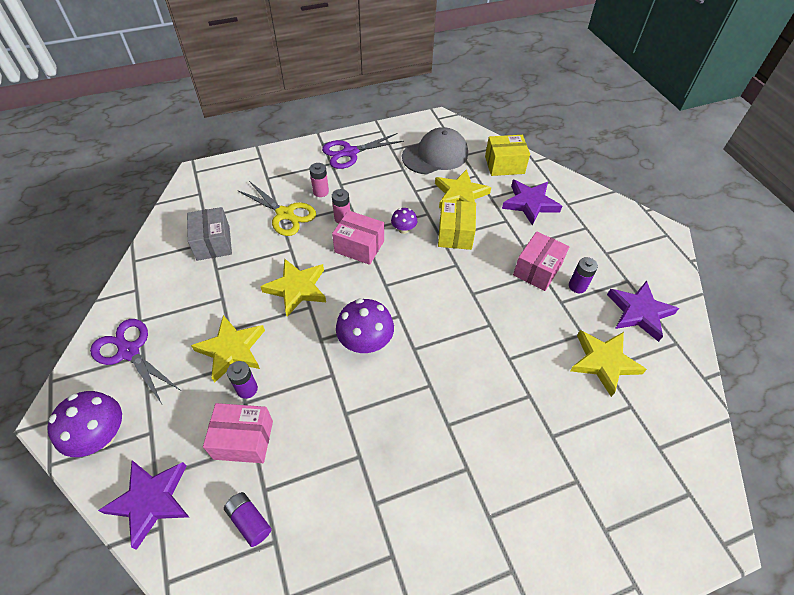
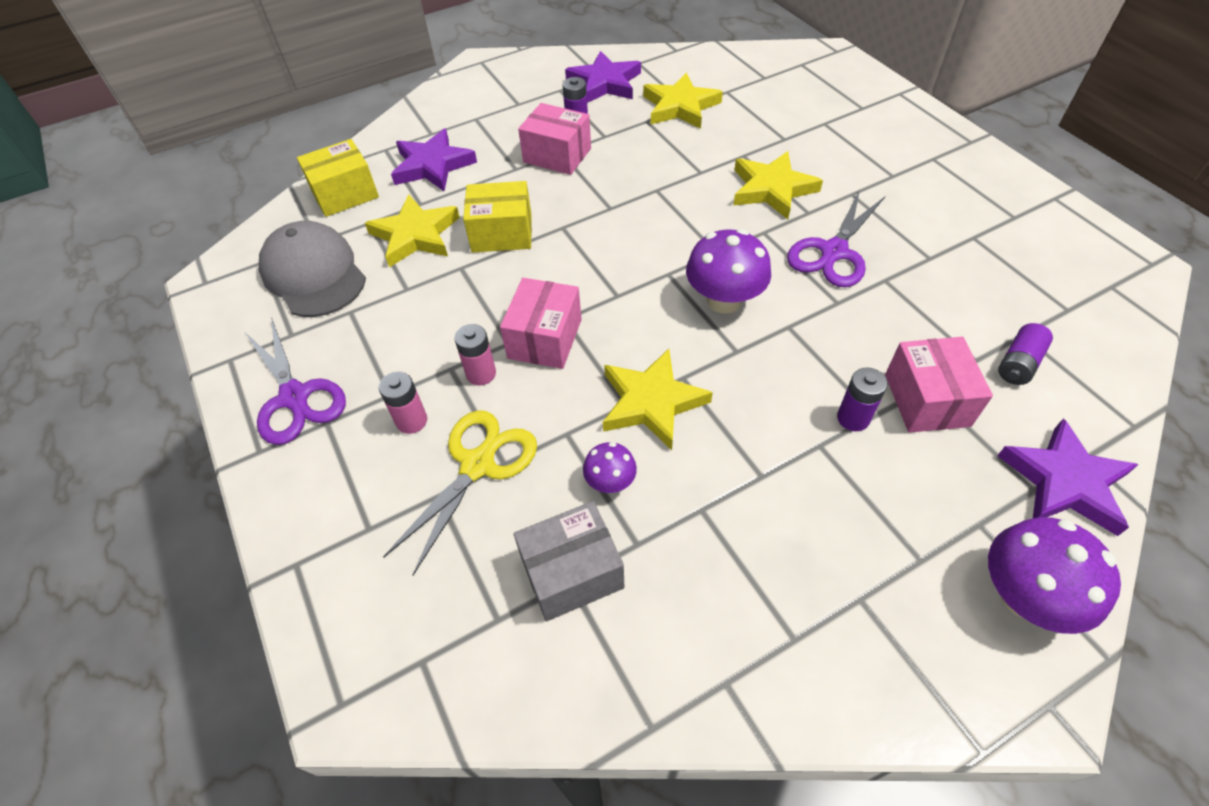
camera: 95 degrees left, 0 degrees up
purple scissors [90,319,180,404] -> purple scissors moved to [787,190,886,287]
yellow star [191,315,265,383] -> yellow star moved to [733,151,823,219]
purple mushroom [391,208,417,234] -> purple mushroom moved to [583,442,637,493]
yellow box [485,135,530,176] -> yellow box turned 75 degrees clockwise [297,139,379,217]

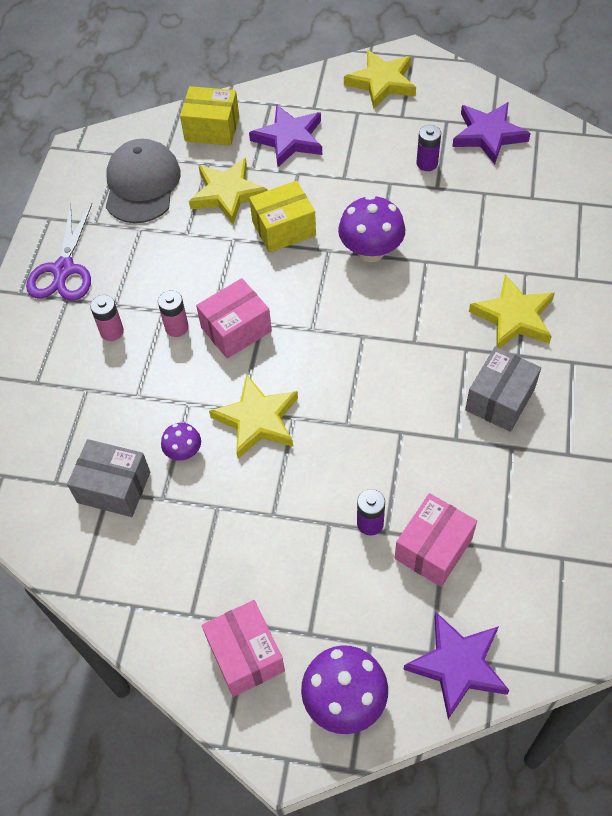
camera: 40 degrees right, 5 degrees up
yellow scissors [383,410,537,575] -> none
yellow box [463,181,532,253] -> yellow box turned 60 degrees counterclockwise [249,181,316,253]
pink box [518,103,591,175] -> pink box moved to [202,600,285,697]
yellow star [643,73,723,129] -> yellow star moved to [344,50,416,109]
purple mushroom [686,229,771,313] -> purple mushroom moved to [338,195,405,262]
purple scissors [787,190,886,287] -> grey box [465,347,541,432]
purple battery [998,323,1053,385] -> none

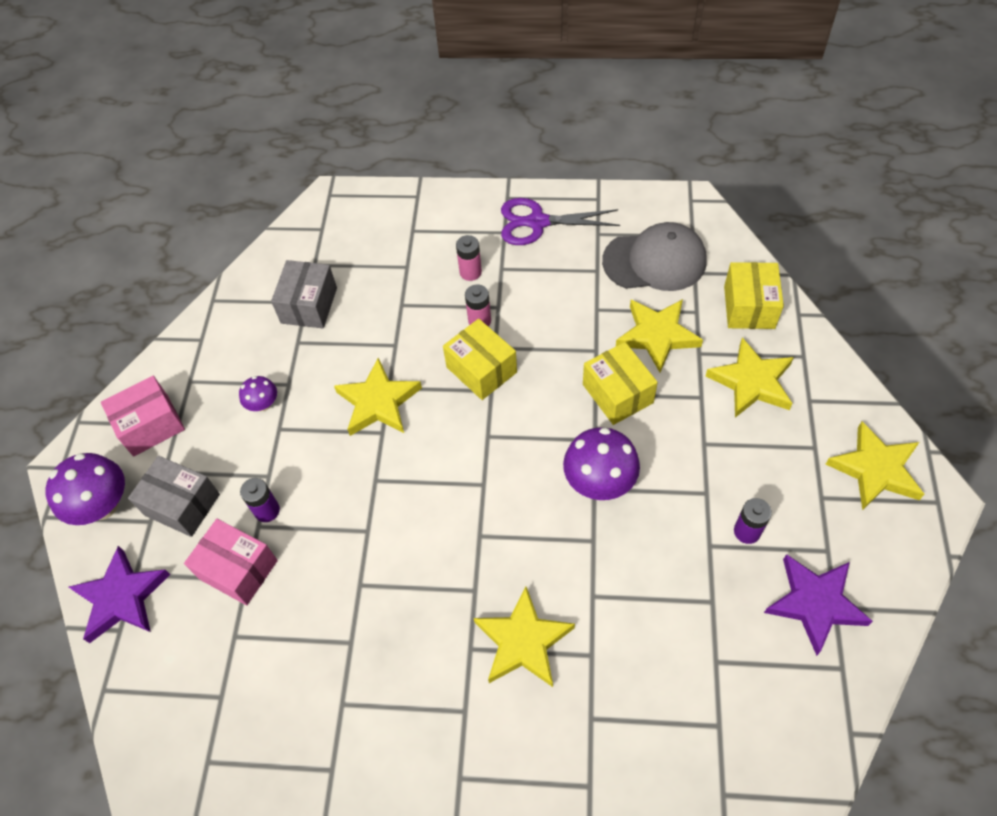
camera: 85 degrees right, 0 degrees up
purple mushroom [161,423,201,461] -> purple mushroom moved to [239,376,277,411]
pink box [196,278,272,359] -> yellow box [443,319,517,400]
purple star [249,104,322,167] -> yellow star [706,338,794,418]
grey box [465,347,541,432] -> grey box moved to [128,456,220,537]

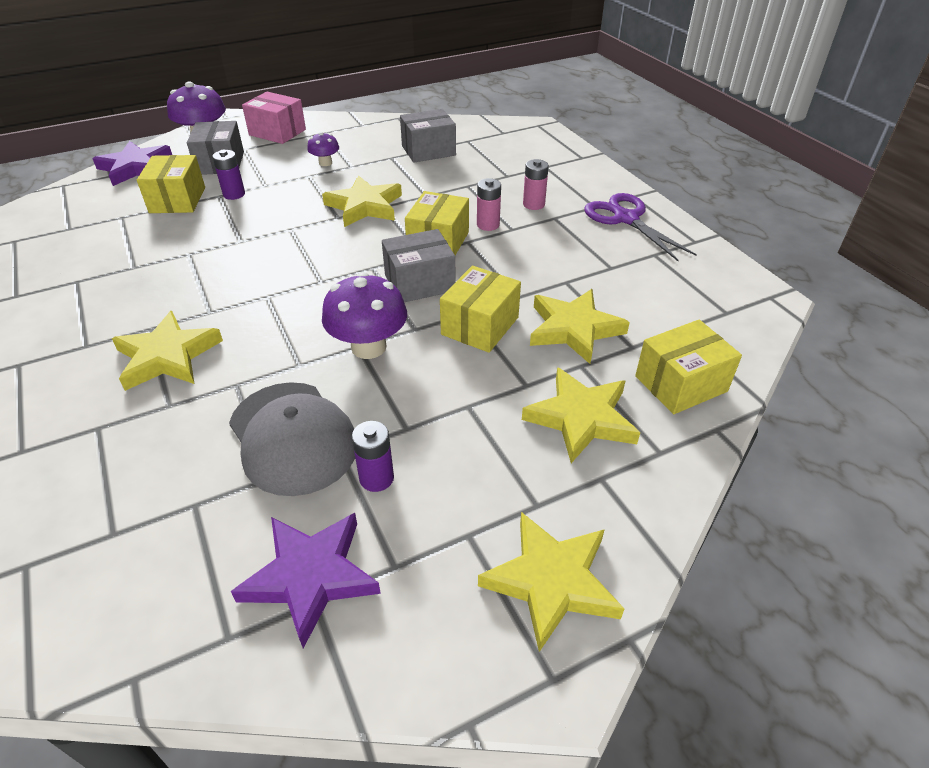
camera: 55 degrees right, 15 degrees down
pink box [184,519,278,605] -> yellow box [137,155,205,213]
grey cap [602,222,707,291] -> grey cap moved to [229,382,355,496]
none -> grey box [382,229,456,302]

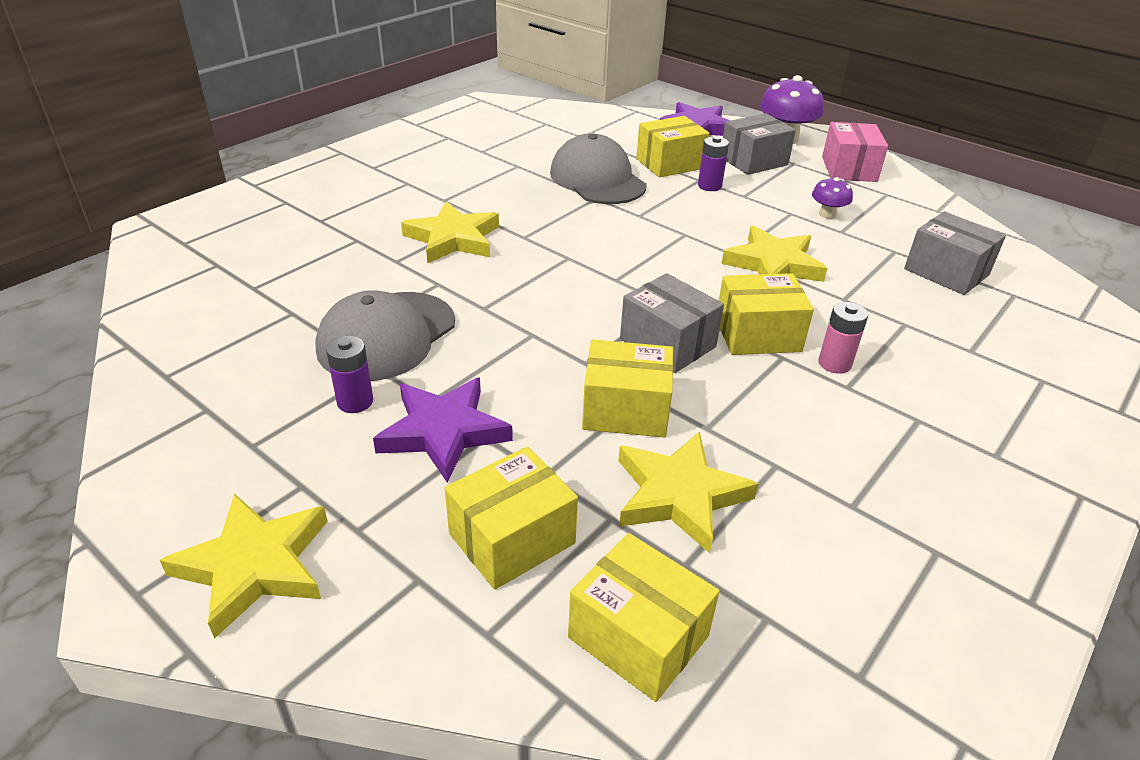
camera: 65 degrees right, 5 degrees down
purple star [231,513,381,648] -> purple star moved to [373,377,513,483]
purple mushroom [322,272,407,359] -> none
yellow star [522,367,640,463] -> yellow box [445,446,578,590]
pink battery [523,159,549,210] -> none
purple scissors [584,193,697,261] -> none
none -> grey cap [550,134,647,204]

